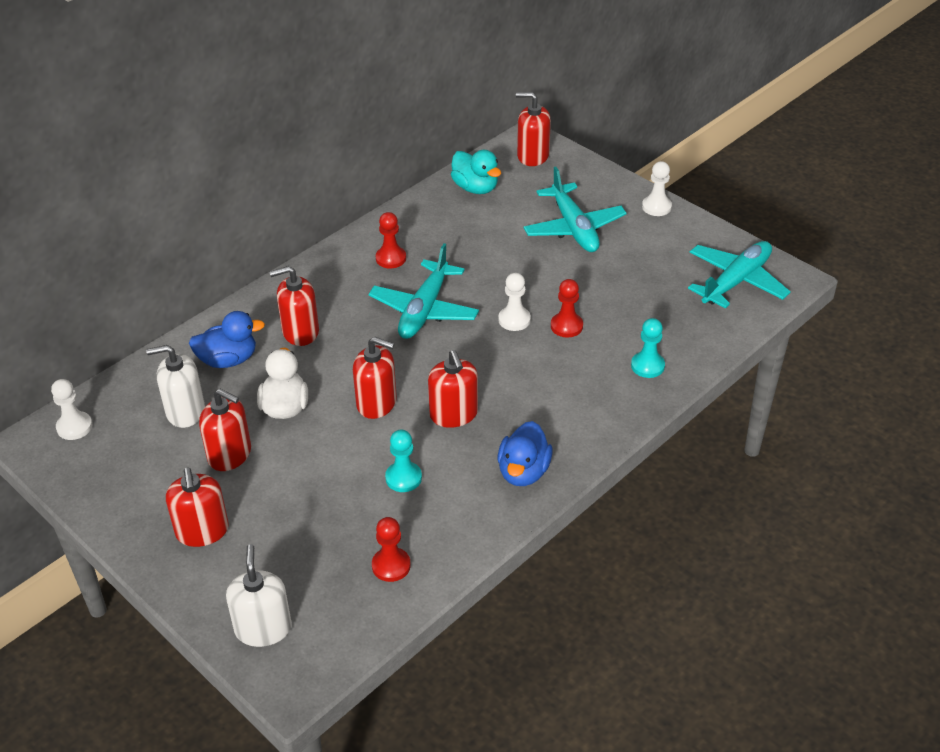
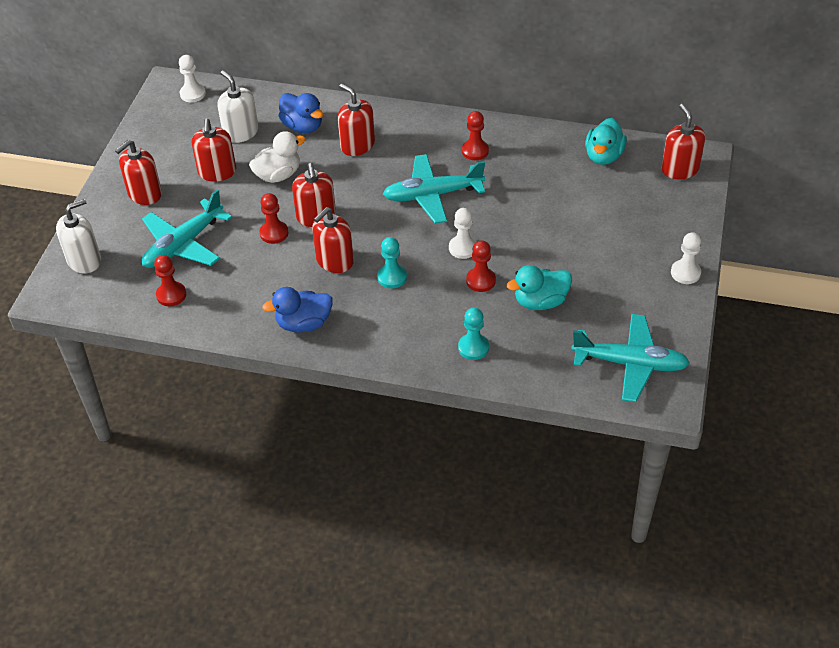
camera: 60 degrees right, 5 degrees up
turquoise pawn [385,430,422,492] -> turquoise pawn moved to [377,237,407,288]
turquoise plane [524,167,627,252] -> turquoise plane moved to [142,189,232,268]
none -> red pawn [260,193,289,244]
none -> turquoise duck [506,265,572,310]

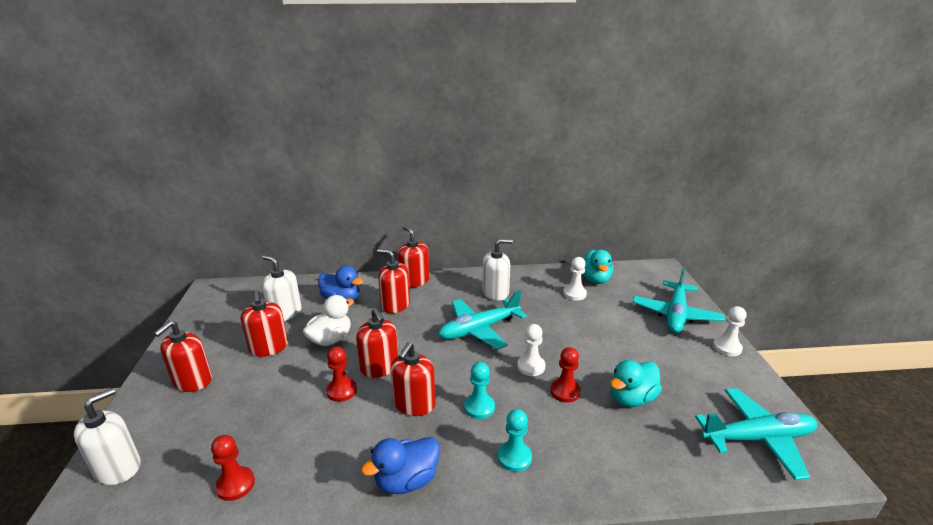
camera: 20 degrees left, 20 degrees down
turquoise plane [142,189,232,268] -> turquoise plane moved to [632,268,724,333]
white pawn [179,55,206,102] -> white pawn moved to [563,257,587,300]
turquoise pawn [458,307,489,360] -> turquoise pawn moved to [498,409,532,472]
red pawn [462,111,489,160] -> white soap dispenser [482,239,513,301]
red soap dispenser [661,104,705,180] -> red soap dispenser moved to [398,226,430,288]

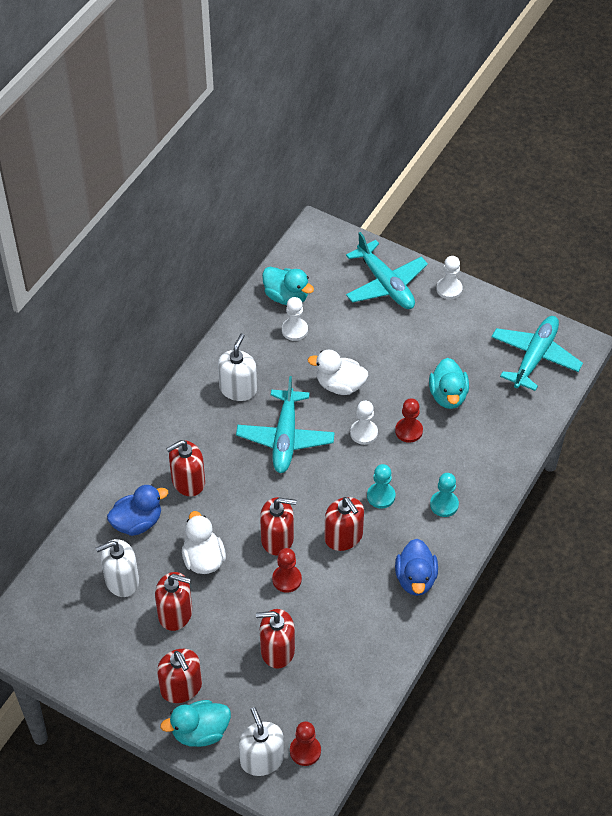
camera: 55 degrees left, 25 degrees up
red pawn [211,435,255,501] -> red pawn moved to [290,721,321,766]
red soap dispenser [398,226,430,288] -> red soap dispenser moved to [256,609,295,669]
none -> turquoise duck [160,700,231,747]
none -> white duck [307,350,368,395]

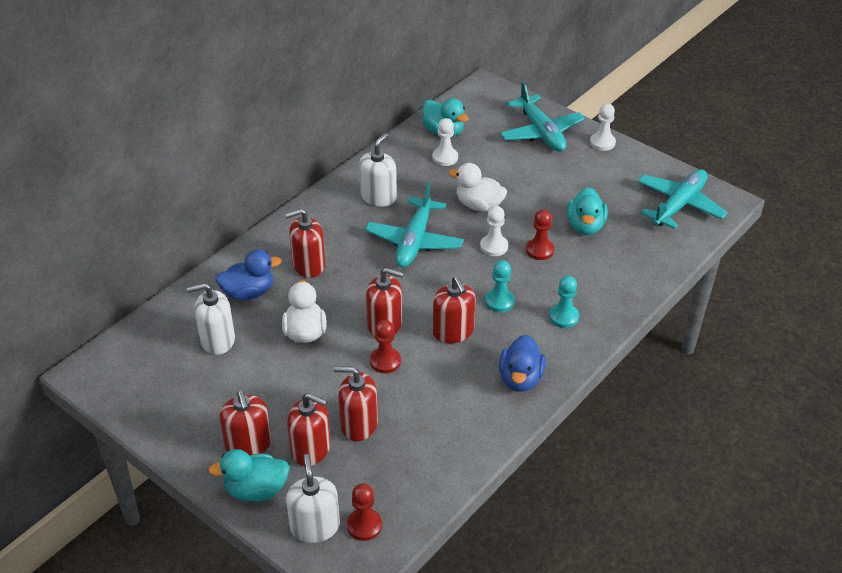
camera: 10 degrees right, 10 degrees down
red soap dispenser [155,572,192,631] -> red soap dispenser moved to [287,393,331,466]

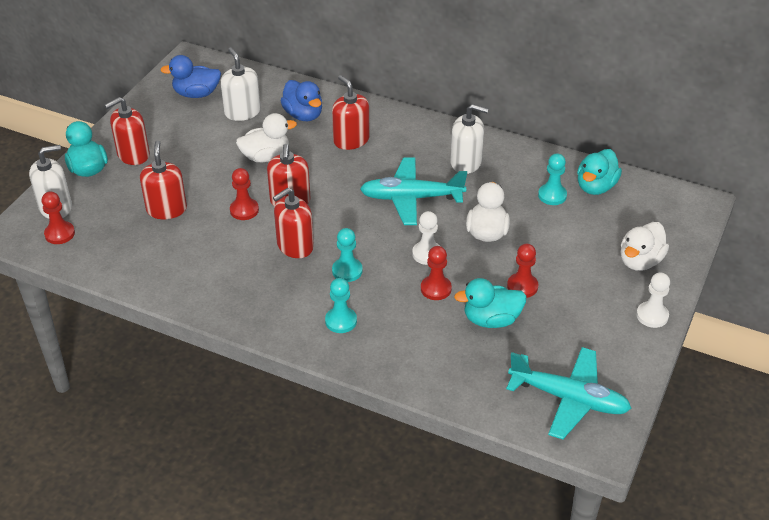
camera: 75 degrees right, 0 degrees up
red soap dispenser [287,393,331,466] -> none
white pawn [432,118,458,166] -> turquoise pawn [538,154,567,205]
blue duck [499,335,546,391] -> blue duck moved to [160,55,221,98]
turquoise plane [500,81,585,152] -> white duck [621,222,669,271]
none -> red pawn [507,244,538,298]

